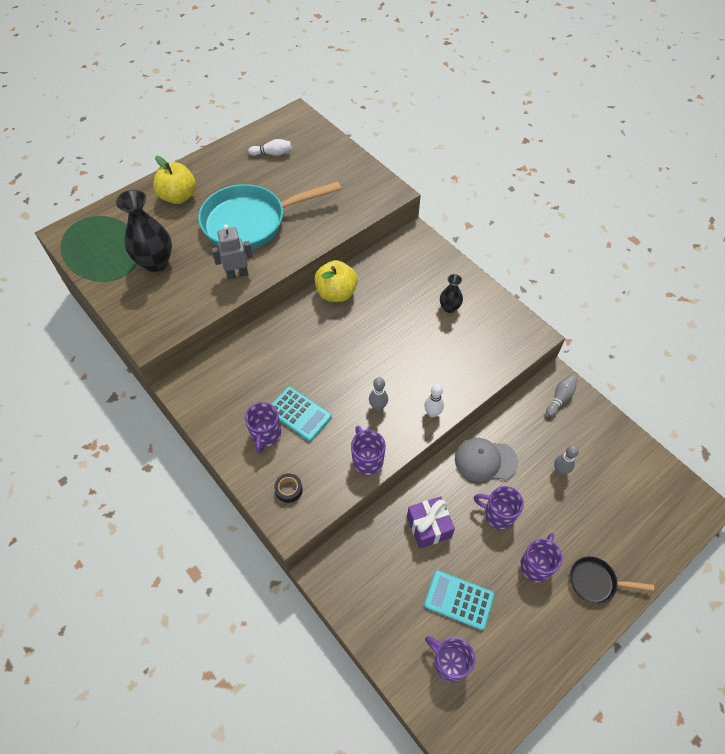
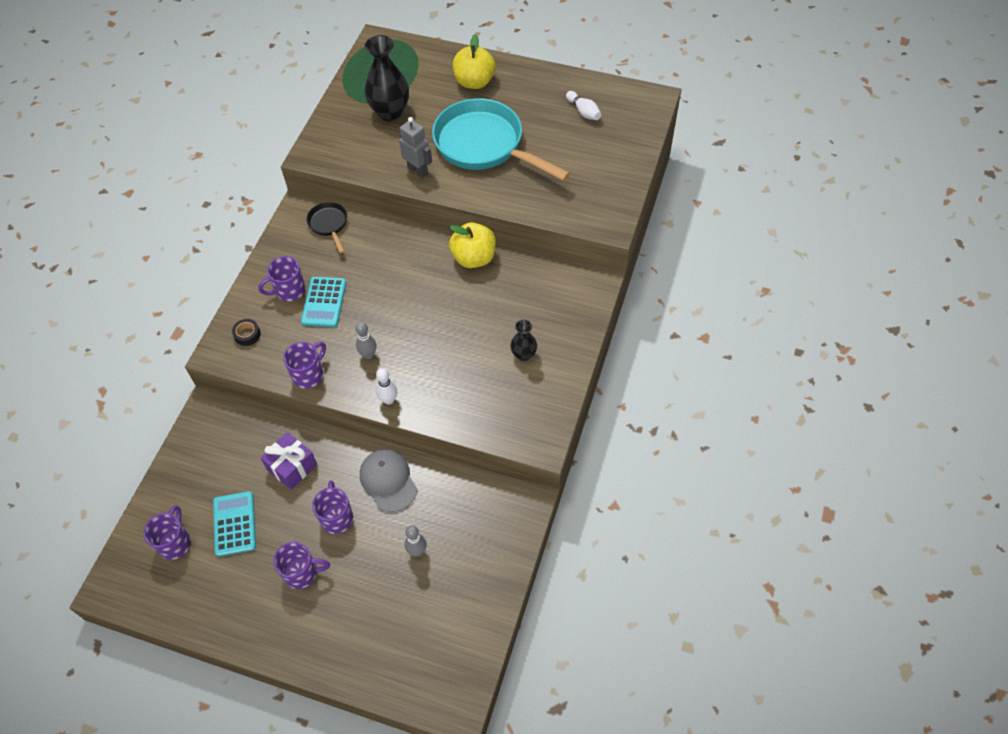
camera: 60 degrees right, 0 degrees up
grey bowling pin [546,375,577,417] -> none
black pan [570,556,654,604] -> black pan moved to [307,202,347,254]

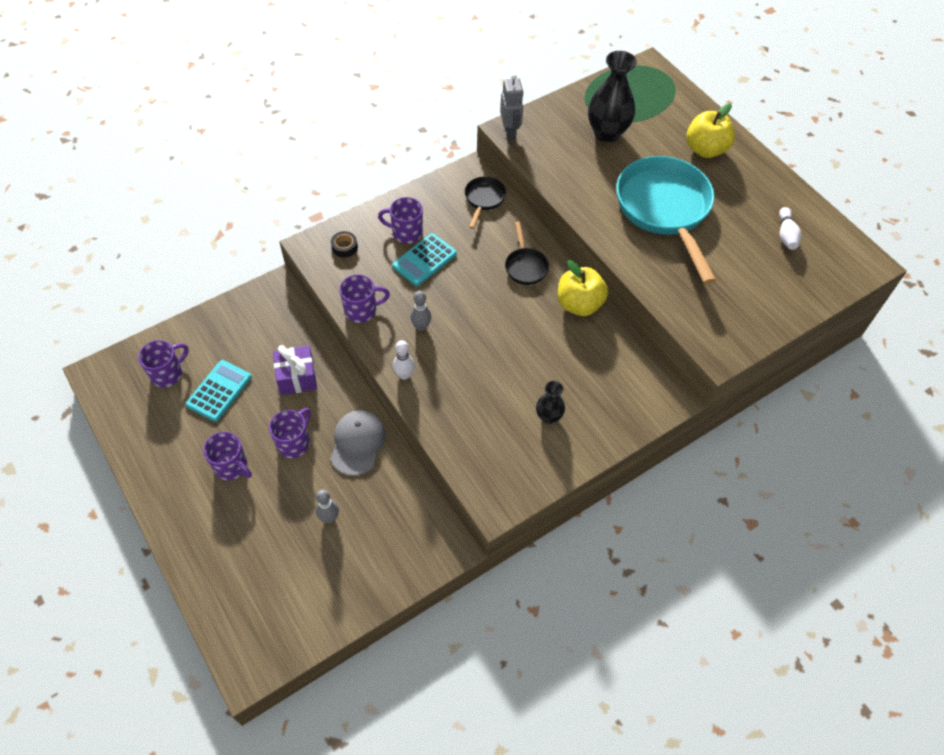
camera: 35 degrees right, 0 degrees up
grey robot [399,117,432,178] -> grey robot moved to [500,74,524,141]
none -> black pan [505,221,549,285]

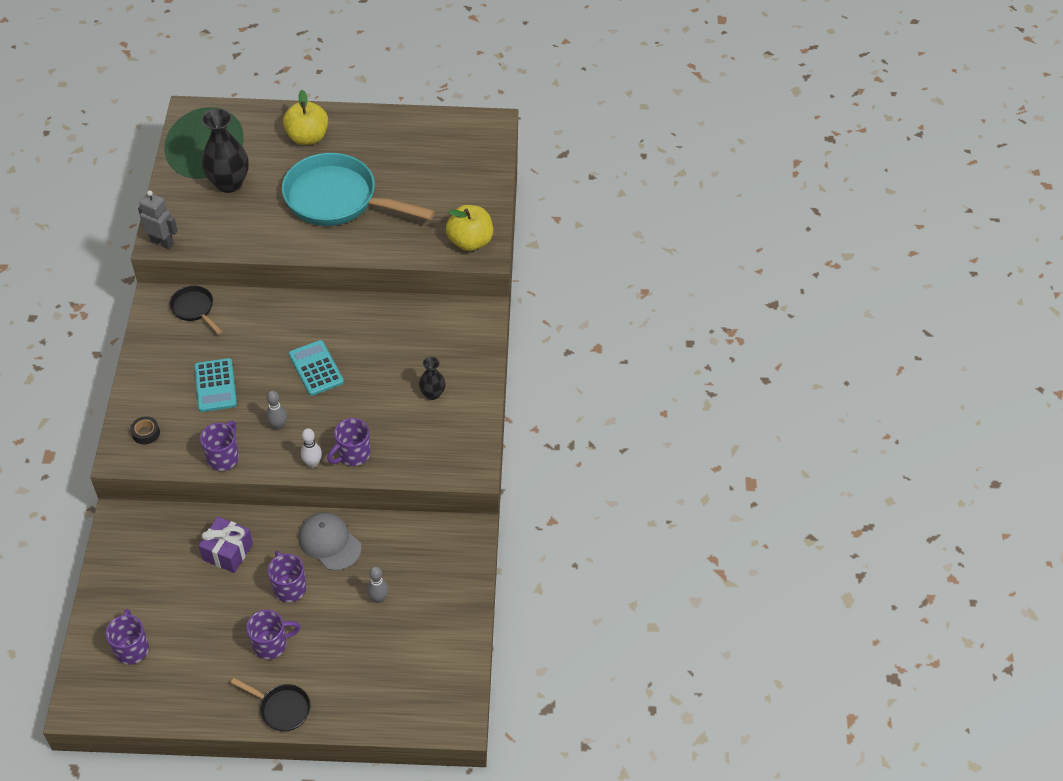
camera: 55 degrees left, 5 degrees down
turquoise calculator [186,360,252,422] -> turquoise calculator moved to [289,340,344,396]
purple mug [378,197,423,244] -> purple mug moved to [327,418,370,466]
black pan [505,221,549,285] -> black pan moved to [231,678,310,732]
yellow apple [558,260,608,316] -> yellow apple moved to [446,205,493,251]
white bowling pin [779,207,801,250] -> none

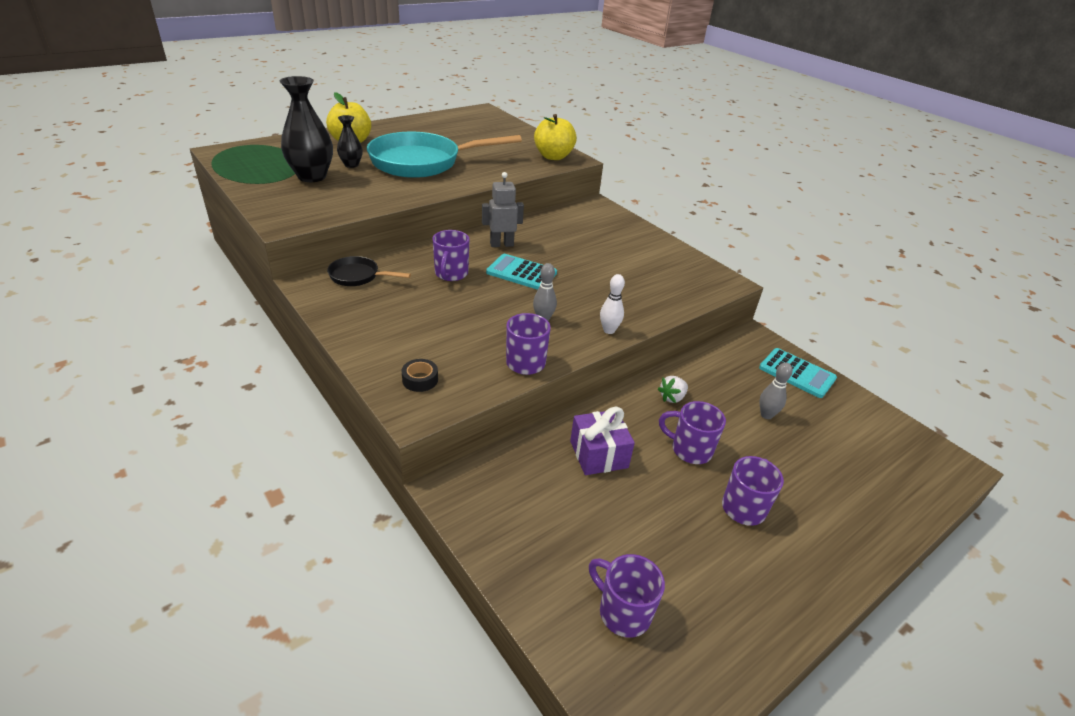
camera: 40 degrees left, 15 degrees down
grey robot [138,190,178,249] -> grey robot moved to [482,172,524,247]
turquoise calculator [194,358,237,412] -> turquoise calculator moved to [759,348,837,398]
black pan [231,678,310,732] -> none
grey cap [299,512,361,571] -> white strawberry [658,376,688,403]
purple mug [327,418,370,466] -> purple mug moved to [432,230,470,281]
black vase [419,357,445,400] -> black vase moved to [337,115,363,168]

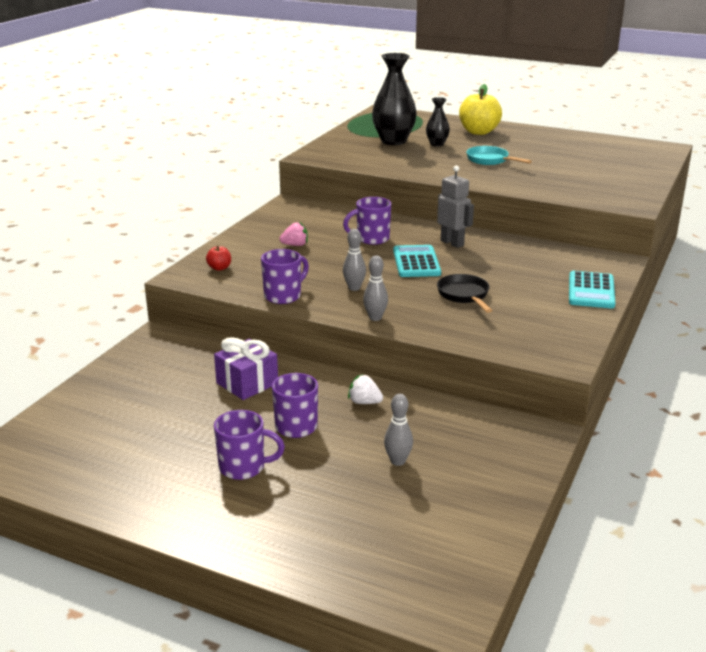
camera: 65 degrees right, 10 degrees down
black pan [327,256,411,286] -> black pan moved to [437,274,493,313]
turquoise pan [367,132,522,178] -> turquoise pan [466,146,532,165], size x0.45
black tape [402,359,438,392] -> red apple [206,245,231,271]
yellow apple [534,114,577,160] -> none
purple mug [589,554,665,638] -> none
white bowling pin [600,274,625,334] -> grey bowling pin [363,255,388,321]
turquoise calculator [759,348,837,398] -> turquoise calculator moved to [569,271,615,309]
none -> pink strawberry [279,222,308,246]

